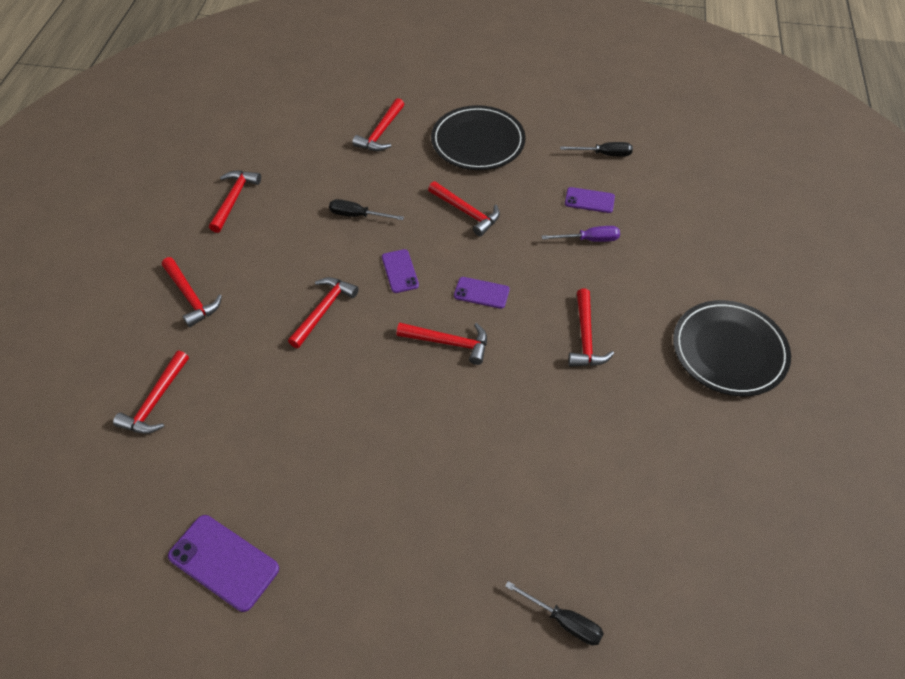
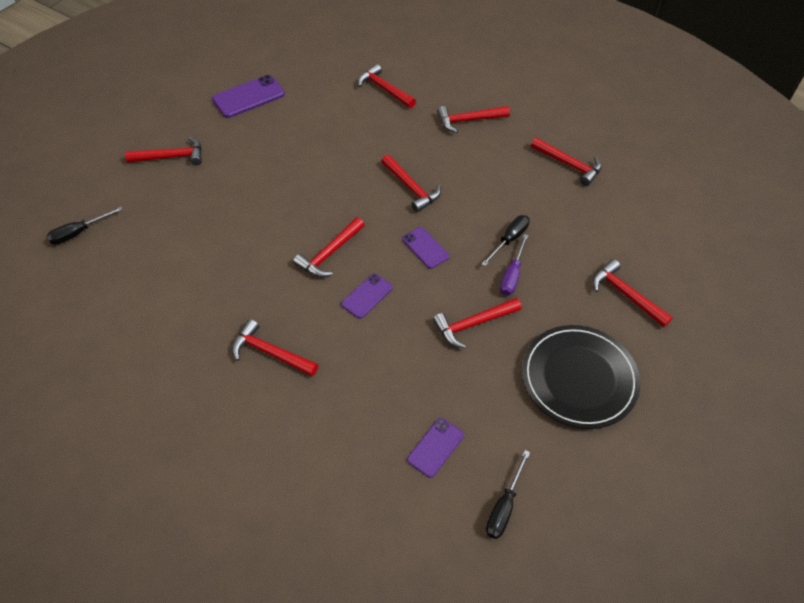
camera: 115 degrees right, 0 degrees up
purple phone [382,249,419,293] -> purple phone turned 45 degrees clockwise [402,227,449,269]
purple screwdriver [542,226,620,242] -> purple screwdriver moved to [500,234,528,296]
black plate [673,300,791,396] -> none
none -> red hammer [125,137,202,166]

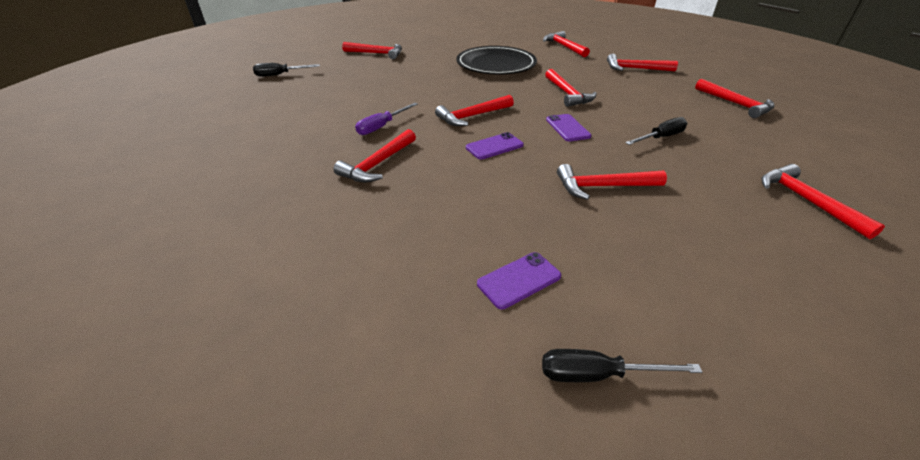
camera: 20 degrees right, 15 degrees down
purple phone [212,75,285,118] -> none
red hammer [232,319,318,376] -> red hammer turned 105 degrees counterclockwise [334,129,416,182]
black screwdriver [486,450,530,539] -> black screwdriver turned 45 degrees clockwise [542,349,702,382]
purple screwdriver [500,234,528,296] -> purple screwdriver moved to [355,103,418,135]
black plate [522,325,640,429] -> black plate moved to [456,46,537,75]

